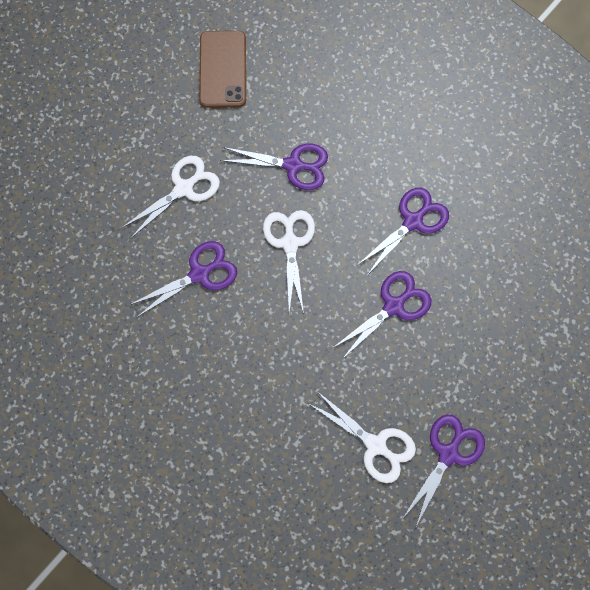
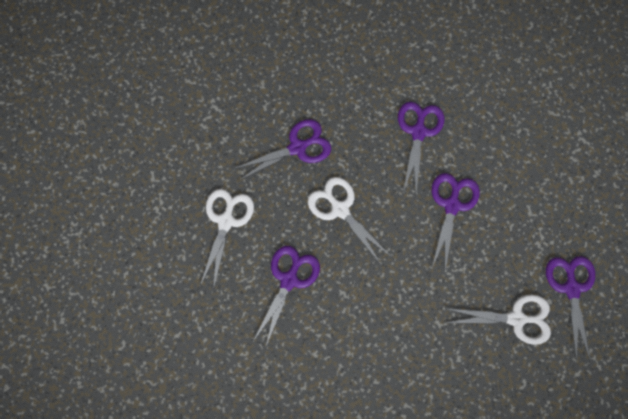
camera: 35 degrees left, 0 degrees up
brown phone [199,31,246,108] -> none

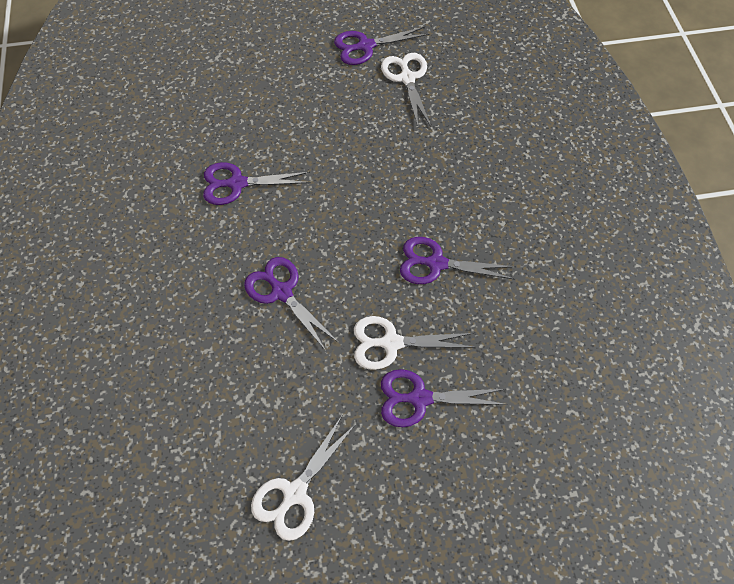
camera: 105 degrees left, 10 degrees down
white scissors [308,177,391,264] -> white scissors moved to [251,416,356,541]
purple scissors [432,173,480,270] -> purple scissors moved to [381,369,508,427]

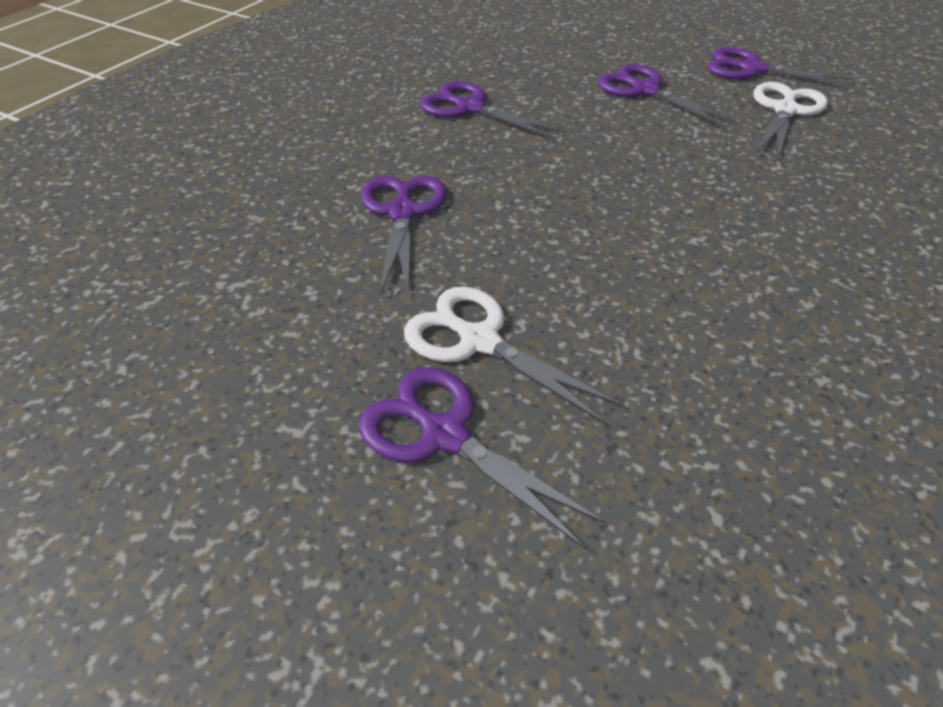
camera: 40 degrees right, 15 degrees down
white scissors [251,416,356,541] -> none
purple scissors [400,237,516,284] -> purple scissors moved to [598,64,737,128]

